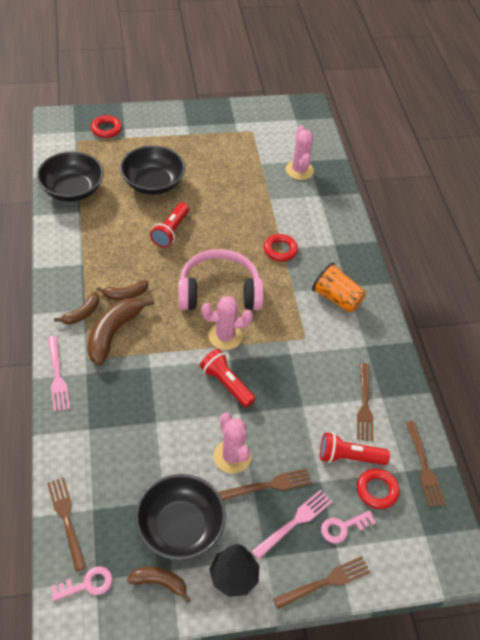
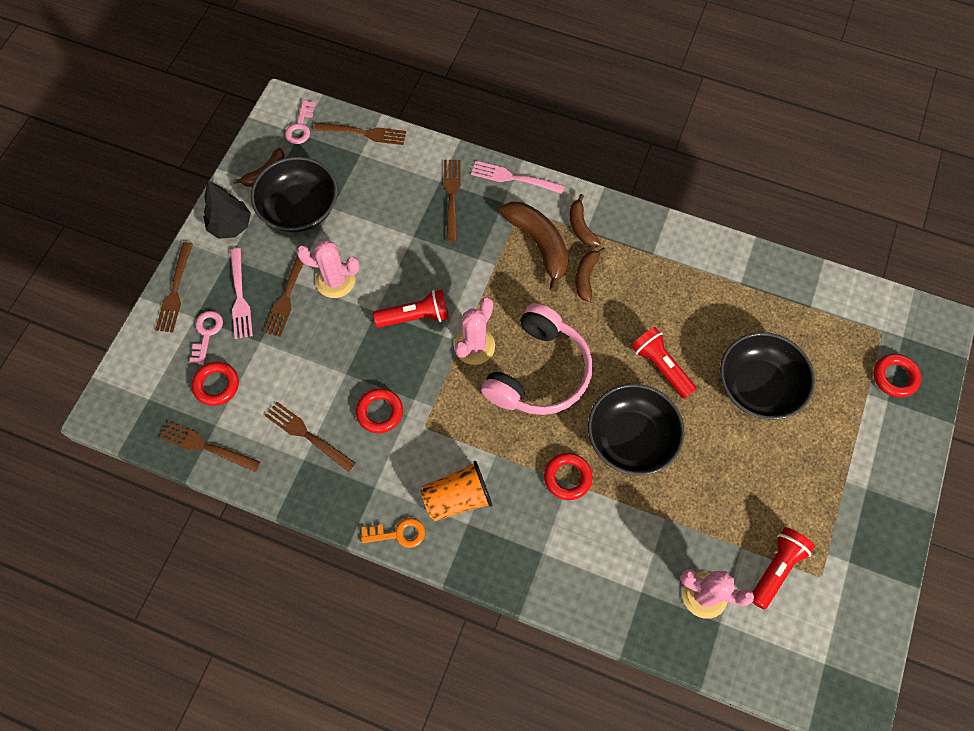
camera: 125 degrees right, 15 degrees up
black bowl [36,151,104,202] -> black bowl moved to [588,384,685,475]
red flashlight [320,432,390,465] -> red flashlight moved to [752,527,815,610]
none -> red ring [356,388,403,433]
none -> orange key [361,518,425,548]
none -> brown fork [444,160,460,241]

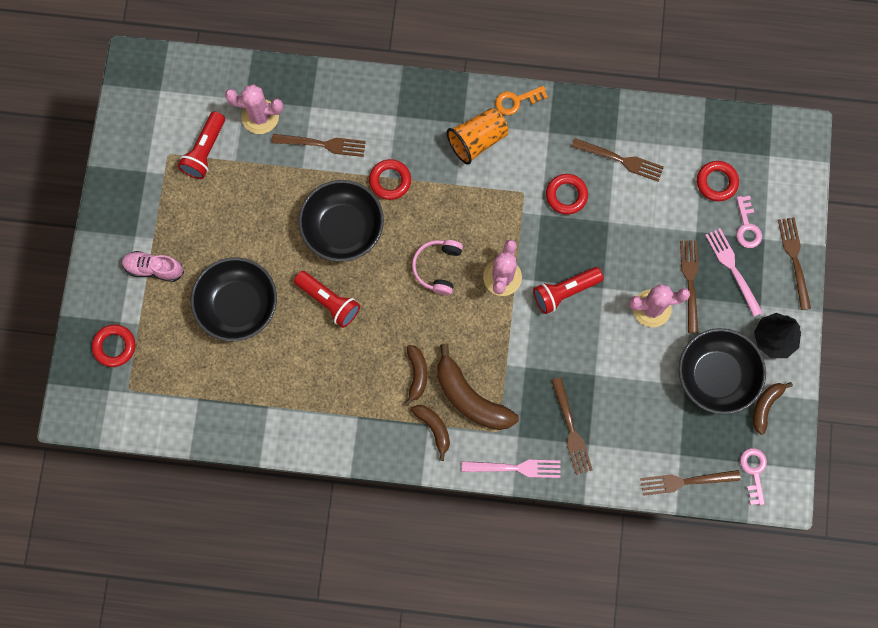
camera: 165 degrees right, 10 degrees up
brown fork [159,421,260,472] -> brown fork moved to [272,134,366,157]
pink headphones [481,303,593,415] -> pink headphones [412,240,463,295], size x0.54
none -> pink shoe [122,251,184,282]

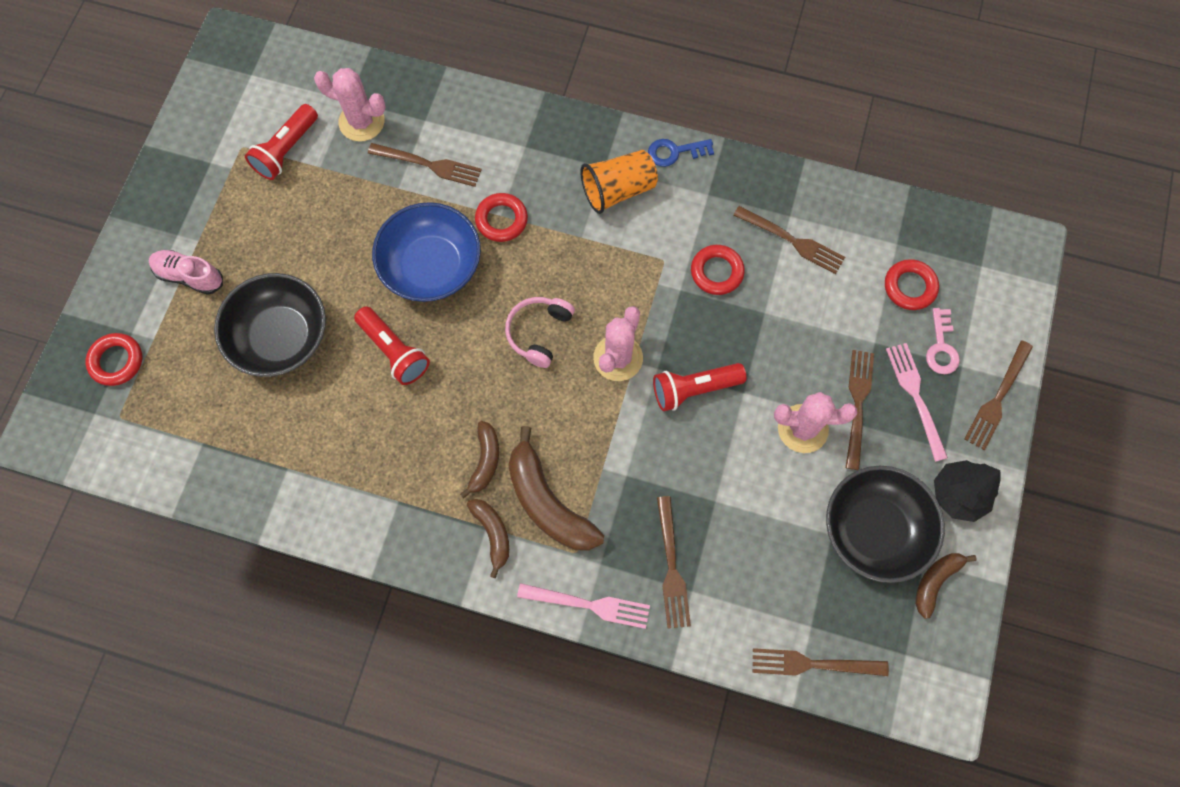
camera: 10 degrees right, 5 degrees down
black bowl [299,180,384,262] -> blue bowl [372,202,481,302]
orange key [495,86,548,115] -> blue key [648,139,714,167]
pink key [740,448,767,505] -> none
brown fork [778,217,811,310] -> brown fork turned 150 degrees counterclockwise [964,340,1033,450]

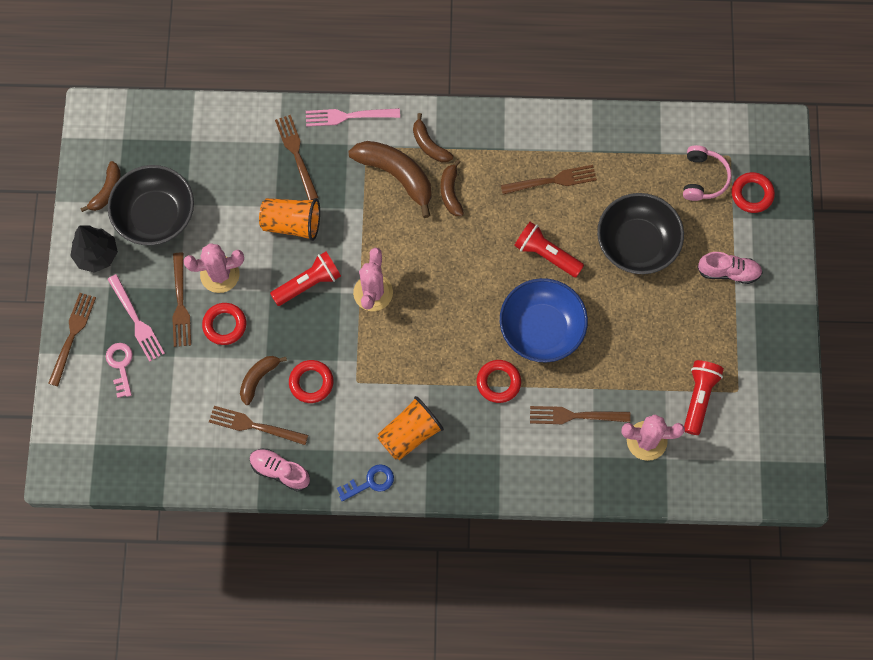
camera: 165 degrees right, 0 degrees up
pink headphones [505,297,575,368] -> pink headphones moved to [683,145,732,201]
brown fork [753,648,889,676] -> brown fork moved to [501,165,597,194]
red ring [885,259,939,310] -> red ring moved to [202,303,246,345]
none -> brown banana [240,356,287,405]
none -> pink shoe [250,449,310,491]
none -> orange cup [259,198,320,241]

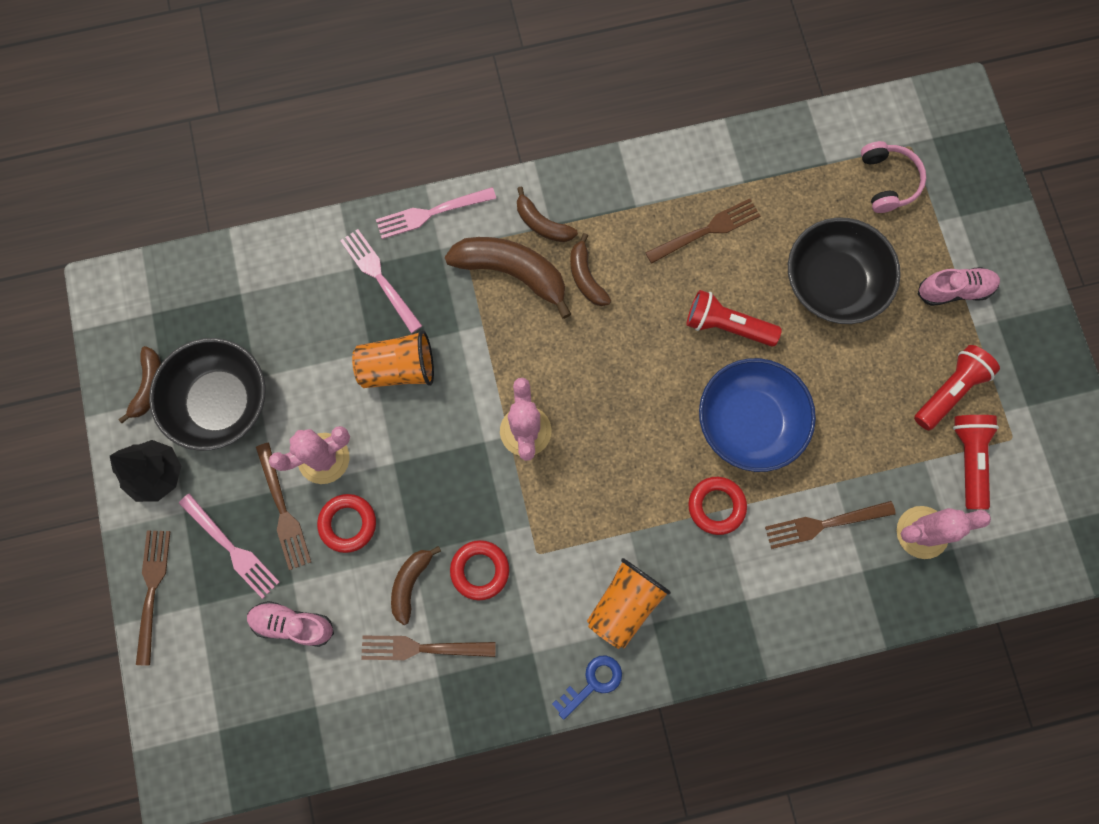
camera: 15 degrees left, 5 degrees up
pink key [106,343,133,398] -> none
pink shoe [250,449,310,491] -> pink shoe moved to [247,601,334,647]
red flashlight [270,252,341,306] -> red flashlight moved to [914,345,1000,430]
brown fork [275,115,319,200] -> pink fork [340,229,422,333]
red ring [732,172,775,213] -> none

